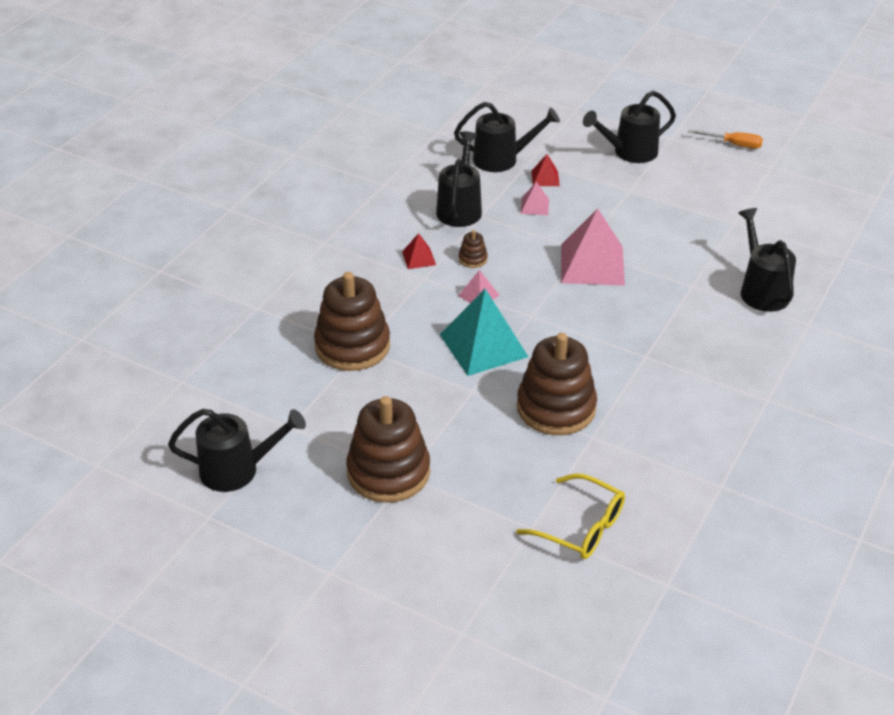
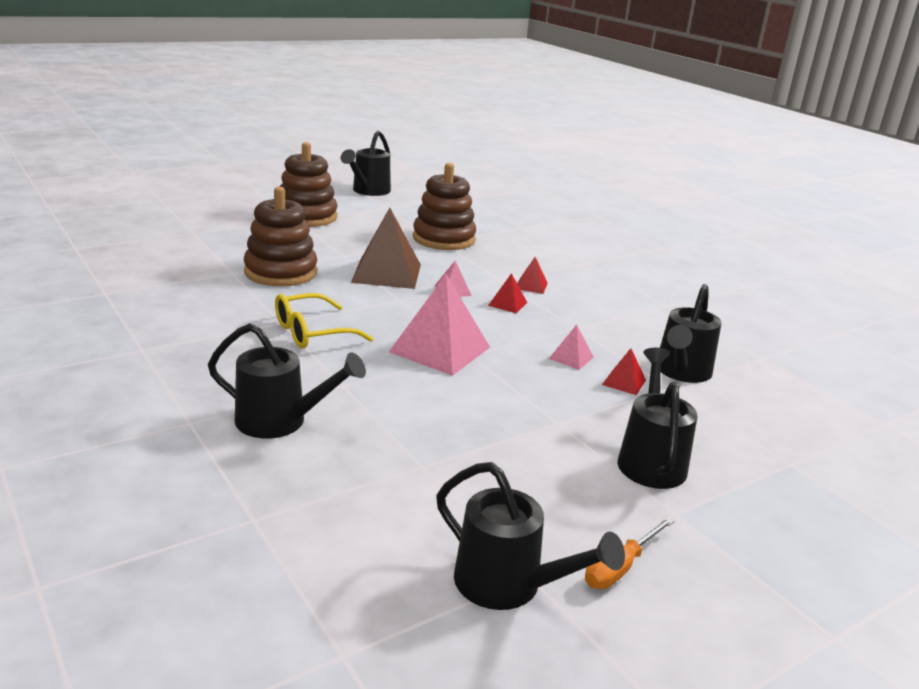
camera: 115 degrees right, 15 degrees down
black watering can [436,131,482,227] -> black watering can moved to [436,462,625,610]
turquoise pyramid [440,289,528,376] -> brown pyramid [351,208,421,289]
brown stacking toy [459,230,488,268] -> red pyramid [488,273,527,313]
yellow glasses [516,473,625,559] -> yellow glasses moved to [275,293,373,348]

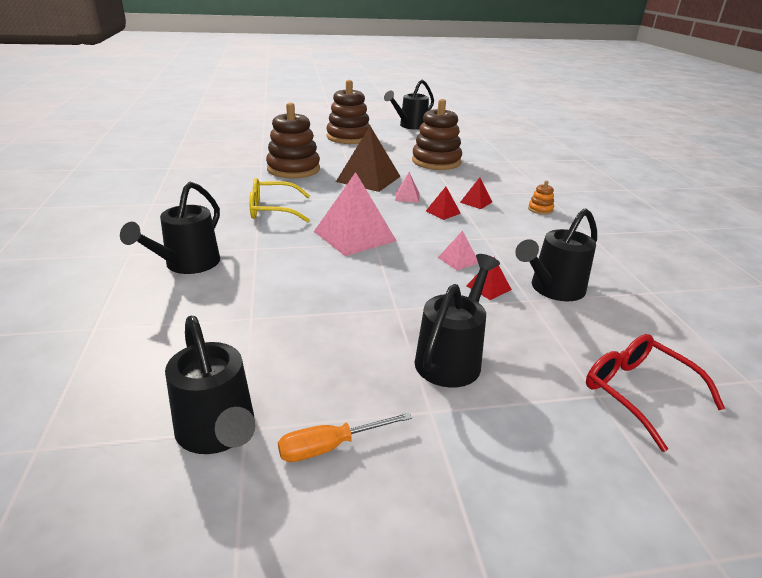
camera: 25 degrees right, 5 degrees up
black watering can [208,323,366,439] -> black watering can turned 75 degrees clockwise [120,181,220,274]
none -> orange stacking toy [528,181,554,215]
none -> red glasses [586,334,725,452]

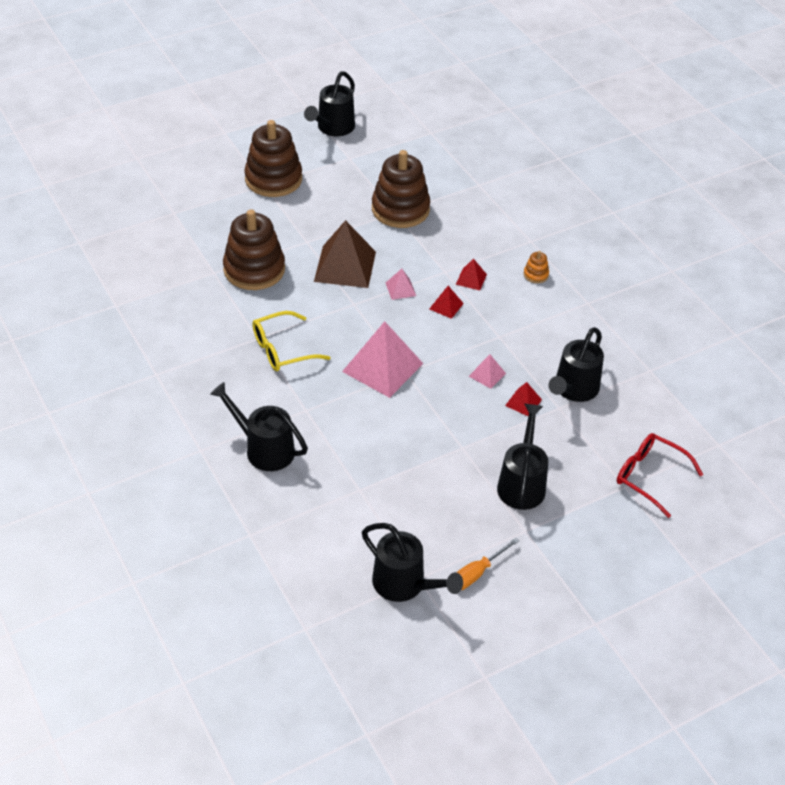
camera: 20 degrees left, 15 degrees up
black watering can [120,181,220,274] -> black watering can turned 120 degrees clockwise [210,382,308,471]

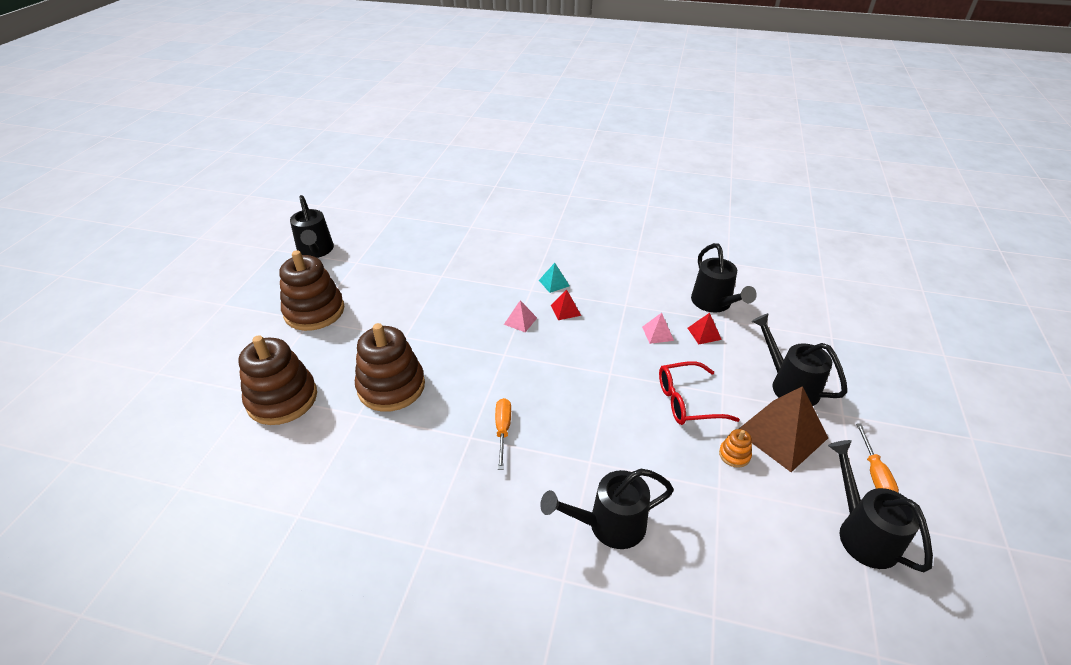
camera: 45 degrees left, 5 degrees down
yellow glasses [252,311,331,371] -> orange screwdriver [495,398,511,470]
brown pyramid [314,220,376,288] -> brown pyramid moved to [739,386,828,472]
pink pyramid [342,321,424,398] -> none
black watering can [362,523,463,602] -> black watering can turned 105 degrees counterclockwise [828,440,933,572]
brown stacking toy [372,150,430,228] -> brown stacking toy moved to [238,335,317,425]
red pyramid [456,258,487,290] -> turquoise pyramid [539,263,570,293]
orange stacking toy [524,251,549,283] -> orange stacking toy moved to [719,429,752,468]
red glasses [617,433,703,518] -> red glasses moved to [659,361,740,425]

